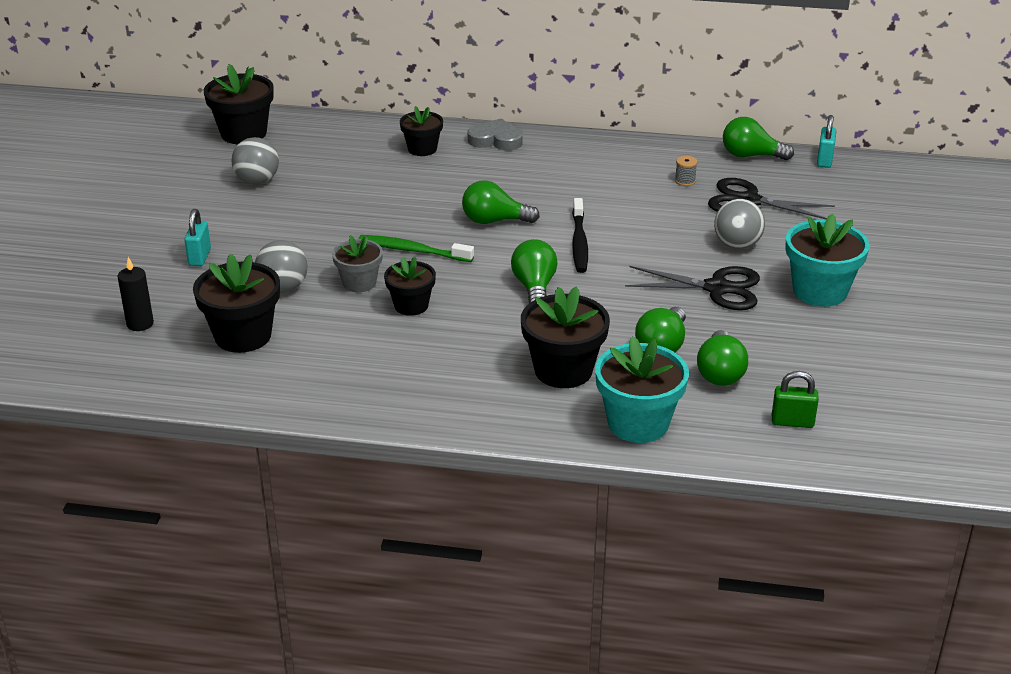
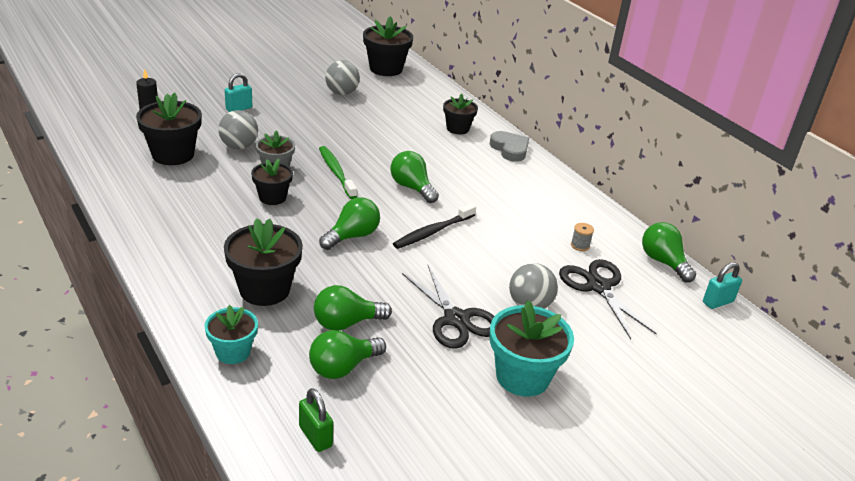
camera: 45 degrees right, 0 degrees up
turquoise flower pot [595,336,689,443] -> turquoise flower pot [205,305,258,364], size x0.62

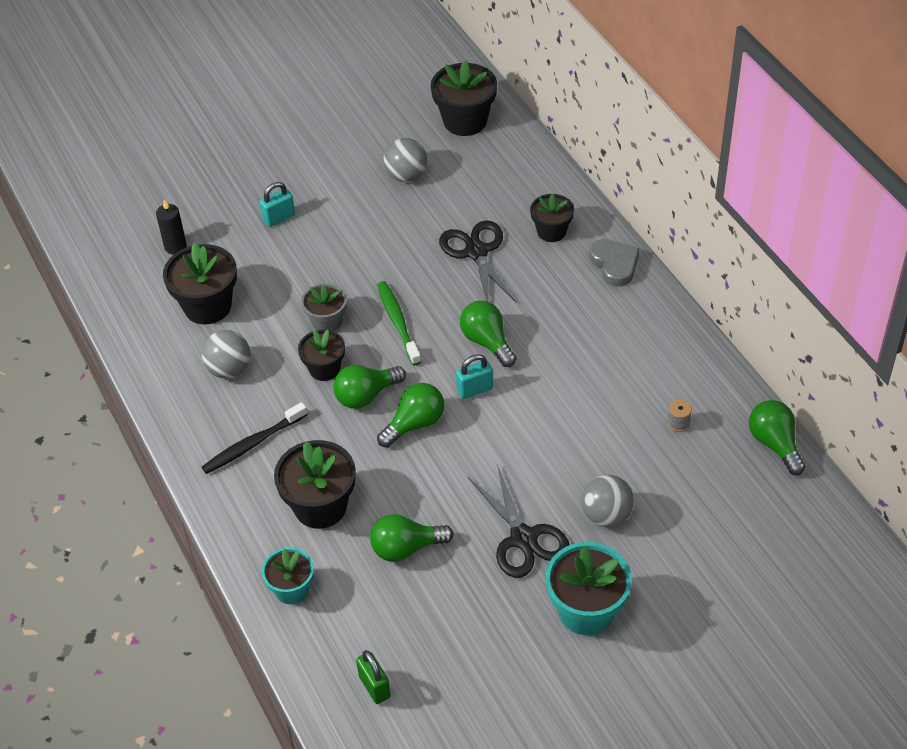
camera: 10 degrees right, 15 degrees up
grey ball [218,110,258,149] -> grey ball moved to [202,330,251,379]
green light bulb [309,330,386,379] -> green light bulb moved to [333,365,406,409]
black toothbrush [393,203,476,249] -> black toothbrush moved to [202,402,308,474]
black scissors [559,259,657,339] -> black scissors moved to [439,220,517,303]
turquoise padlock [703,262,742,309] -> turquoise padlock moved to [456,354,493,399]

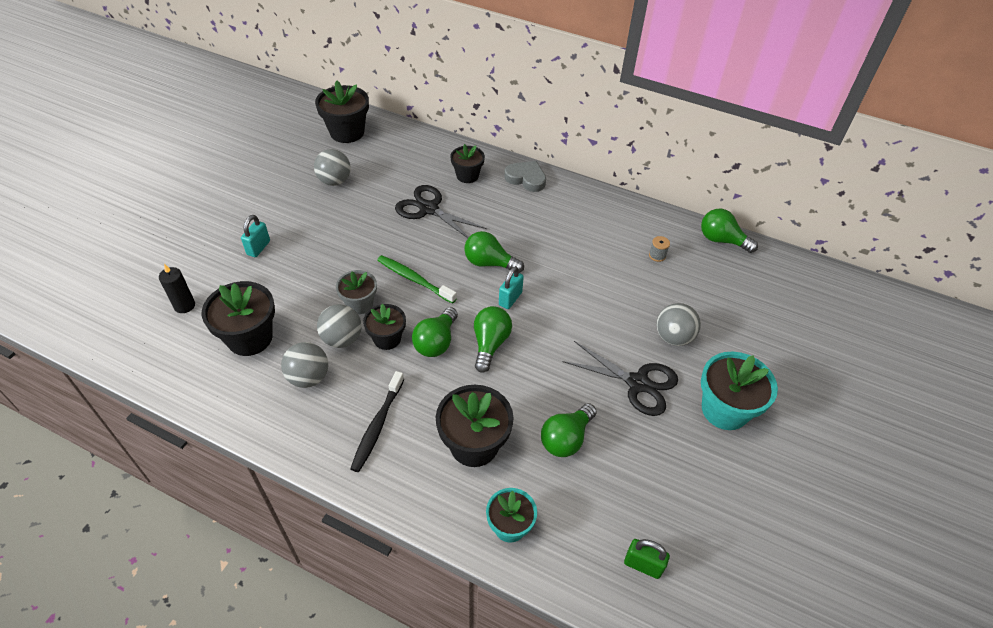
camera: 40 degrees left, 0 degrees up
none -> grey ball [317,304,362,348]

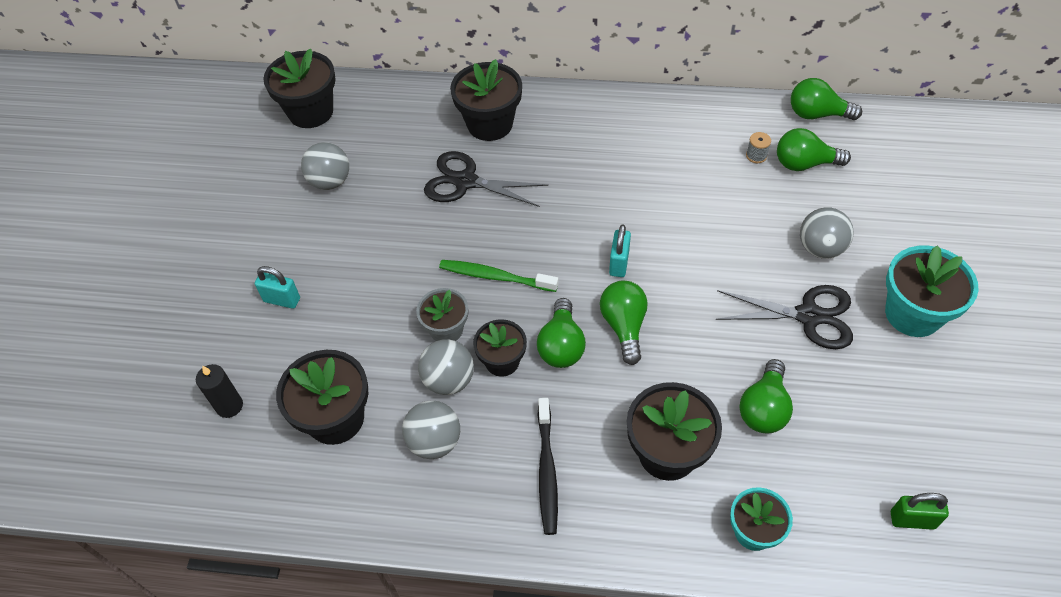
camera: 15 degrees left, 5 degrees up
turquoise padlock [241,215,270,257] -> turquoise padlock turned 75 degrees counterclockwise [255,266,300,309]
black flower pot [450,144,485,183] -> black flower pot [450,59,522,141], size x1.60
green light bulb [464,231,524,273] -> green light bulb moved to [777,128,851,171]
grey heart [504,161,546,192] -> none

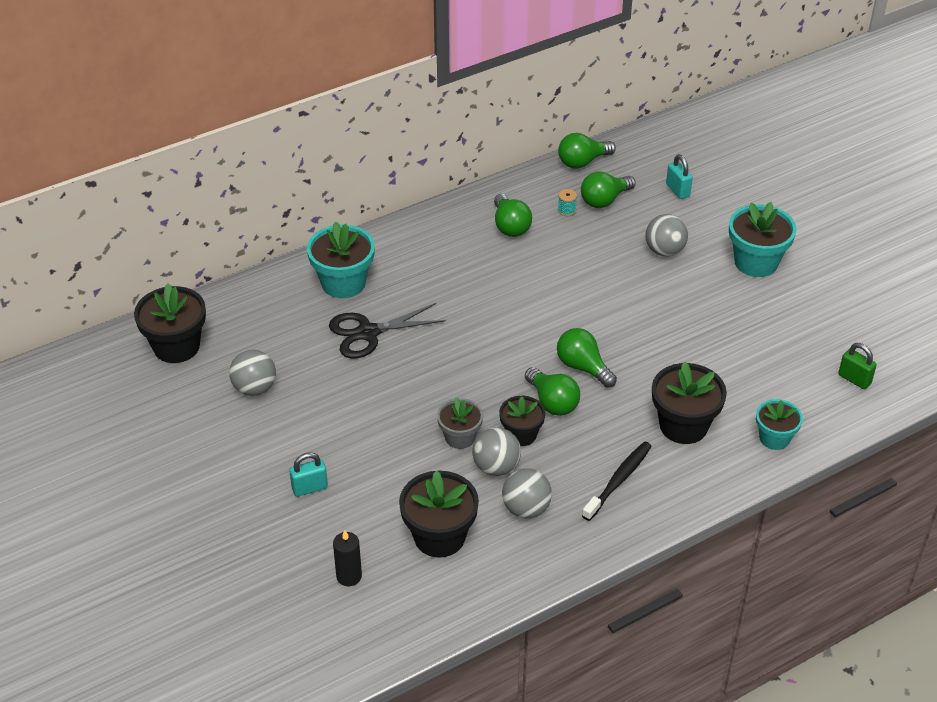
camera: 40 degrees left, 10 degrees down
green toothbrush [439,260,558,292] -> none
black flower pot [450,59,522,141] -> turquoise flower pot [307,221,375,298]
black toothbrush [538,398,558,535] -> black toothbrush turned 105 degrees counterclockwise [582,441,652,521]
turquoise padlock [609,224,631,277] -> turquoise padlock moved to [666,154,693,199]
black scissors [716,285,853,349] -> none
green light bulb [739,359,793,434] -> green light bulb moved to [494,194,532,237]
grey spool [746,132,771,163] -> turquoise spool [558,189,577,216]
green padlock [891,493,949,530] -> green padlock turned 75 degrees clockwise [838,343,877,389]

